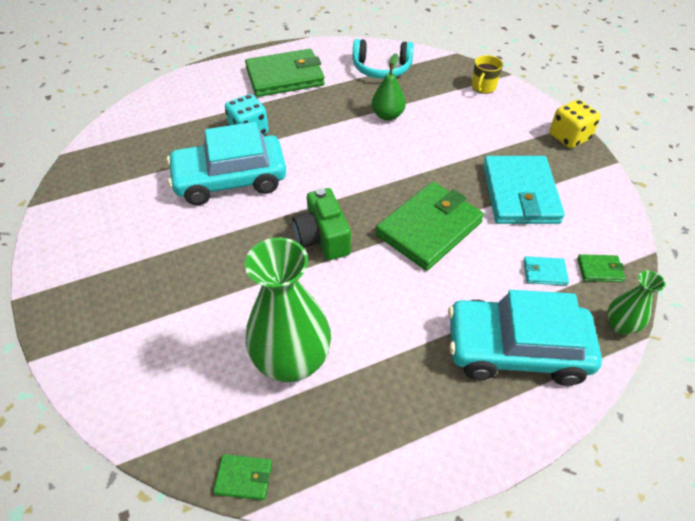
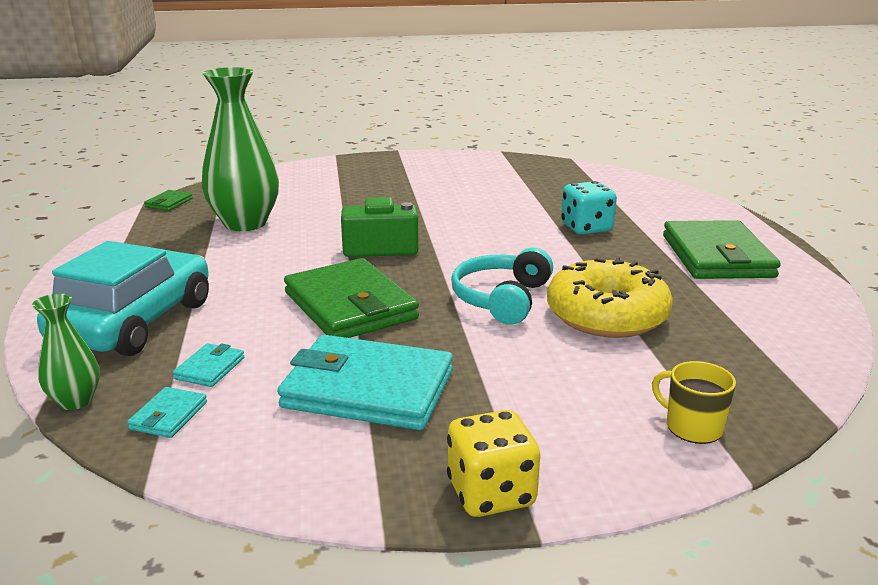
camera: 105 degrees right, 25 degrees down
turquoise car [167,122,286,205] -> none
turquoise headphones [353,39,414,79] -> turquoise headphones moved to [451,248,553,325]
green pear [372,54,406,121] -> yellow donut [547,257,673,338]
green wallet [577,254,626,282] -> turquoise wallet [127,387,207,438]

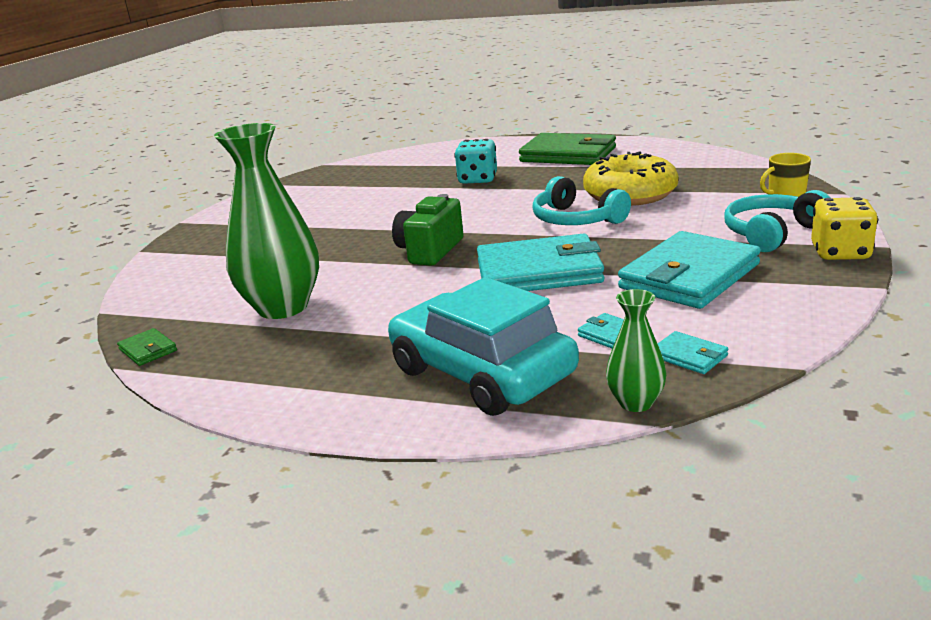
camera: 60 degrees left, 0 degrees up
green wallet [284,258,419,338] -> turquoise wallet [477,234,604,291]
none -> turquoise headphones [724,190,830,252]

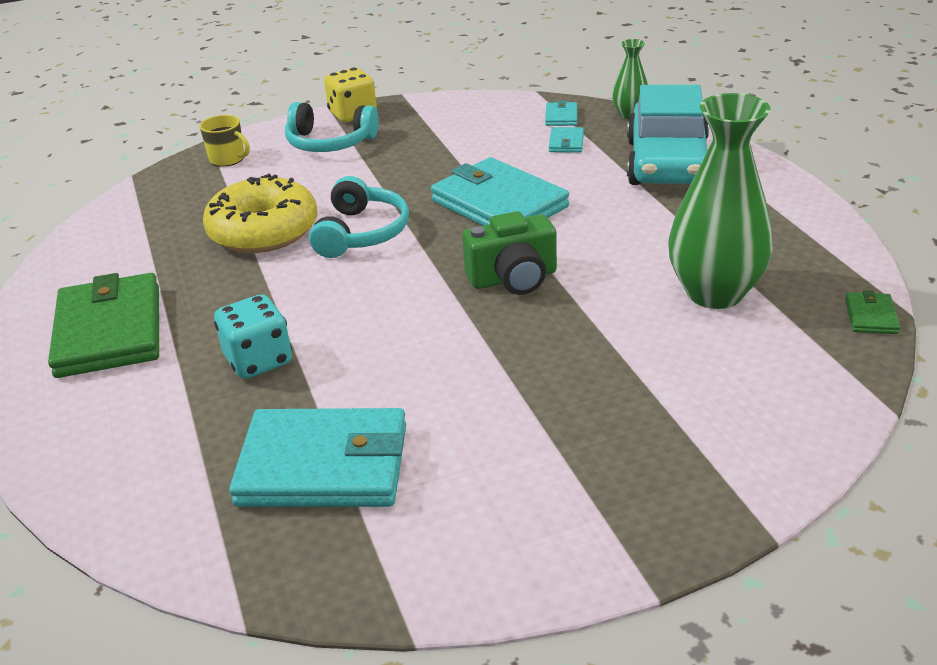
camera: 130 degrees left, 10 degrees up
turquoise wallet [618,231,761,309] -> turquoise wallet moved to [229,408,406,507]

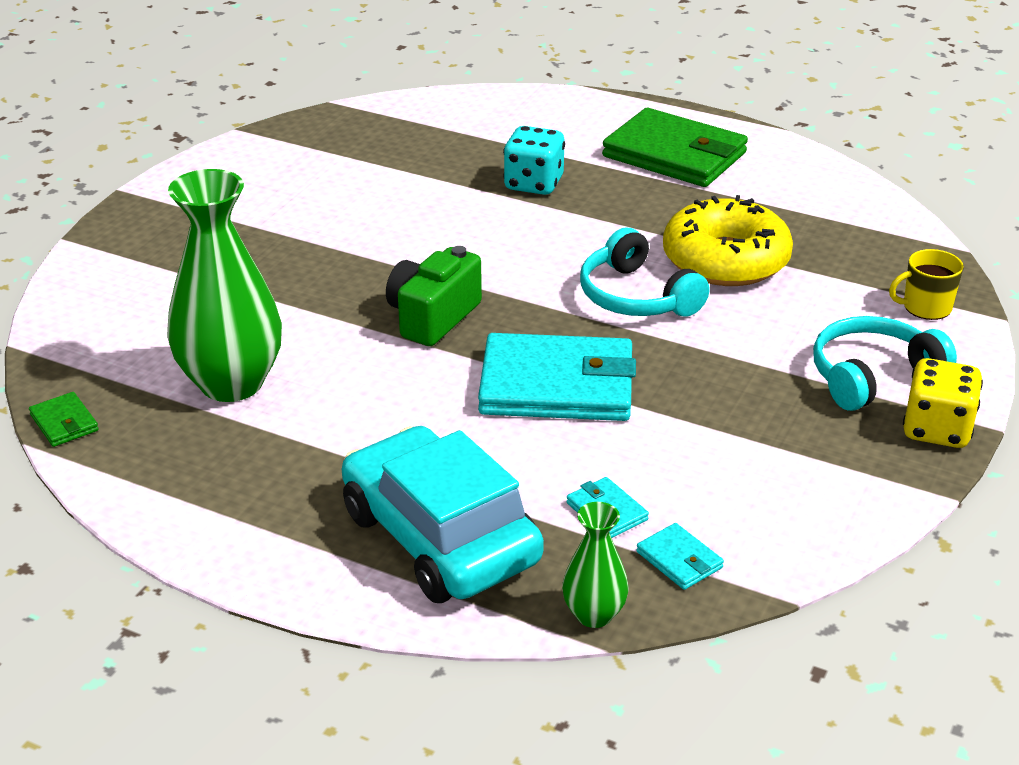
camera: 135 degrees right, 0 degrees up
turquoise wallet [229,408,406,507] -> none

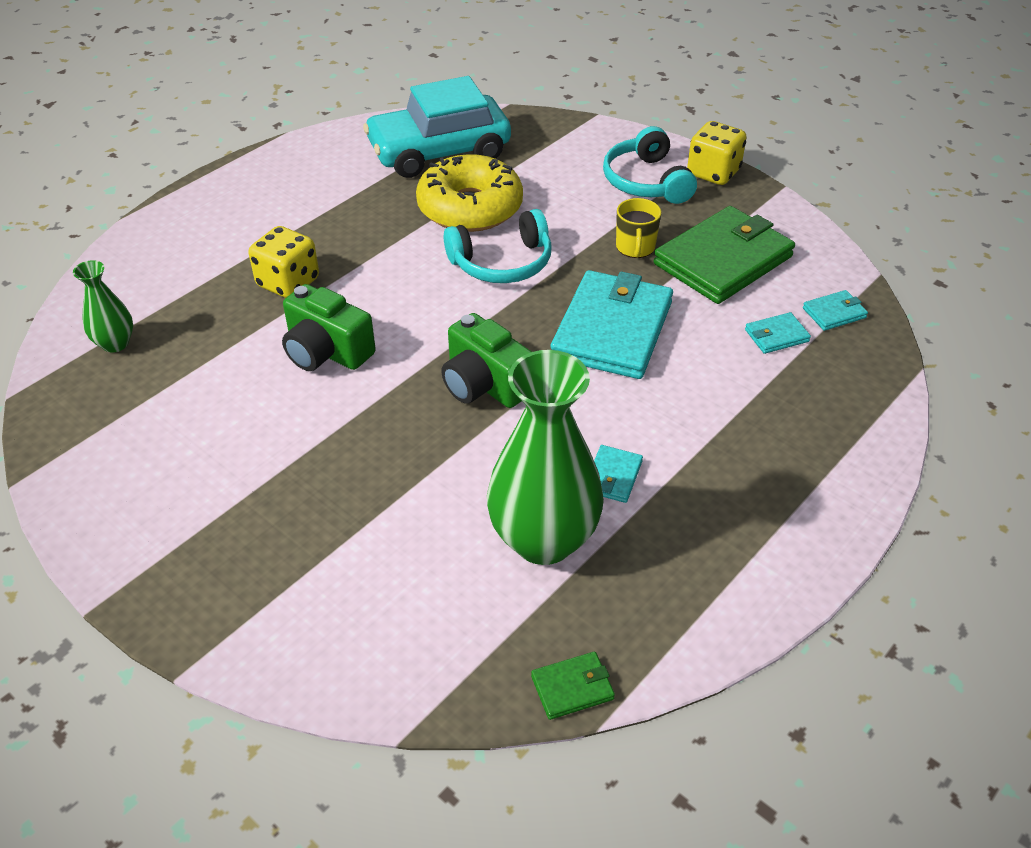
camera: 75 degrees left, 10 degrees up
turquoise car [342,426,544,603] -> turquoise car moved to [363,76,511,178]
turquoise dice [503,126,565,195] -> yellow dice [249,226,319,298]
green vase [562,502,628,628] -> green vase moved to [73,260,133,352]
green wallet [602,108,748,187] -> green wallet moved to [654,206,795,304]
yellow mug [889,249,964,320] -> yellow mug moved to [616,198,661,258]
none -> green camera [282,284,376,371]
none -> turquoise wallet [594,445,643,503]

